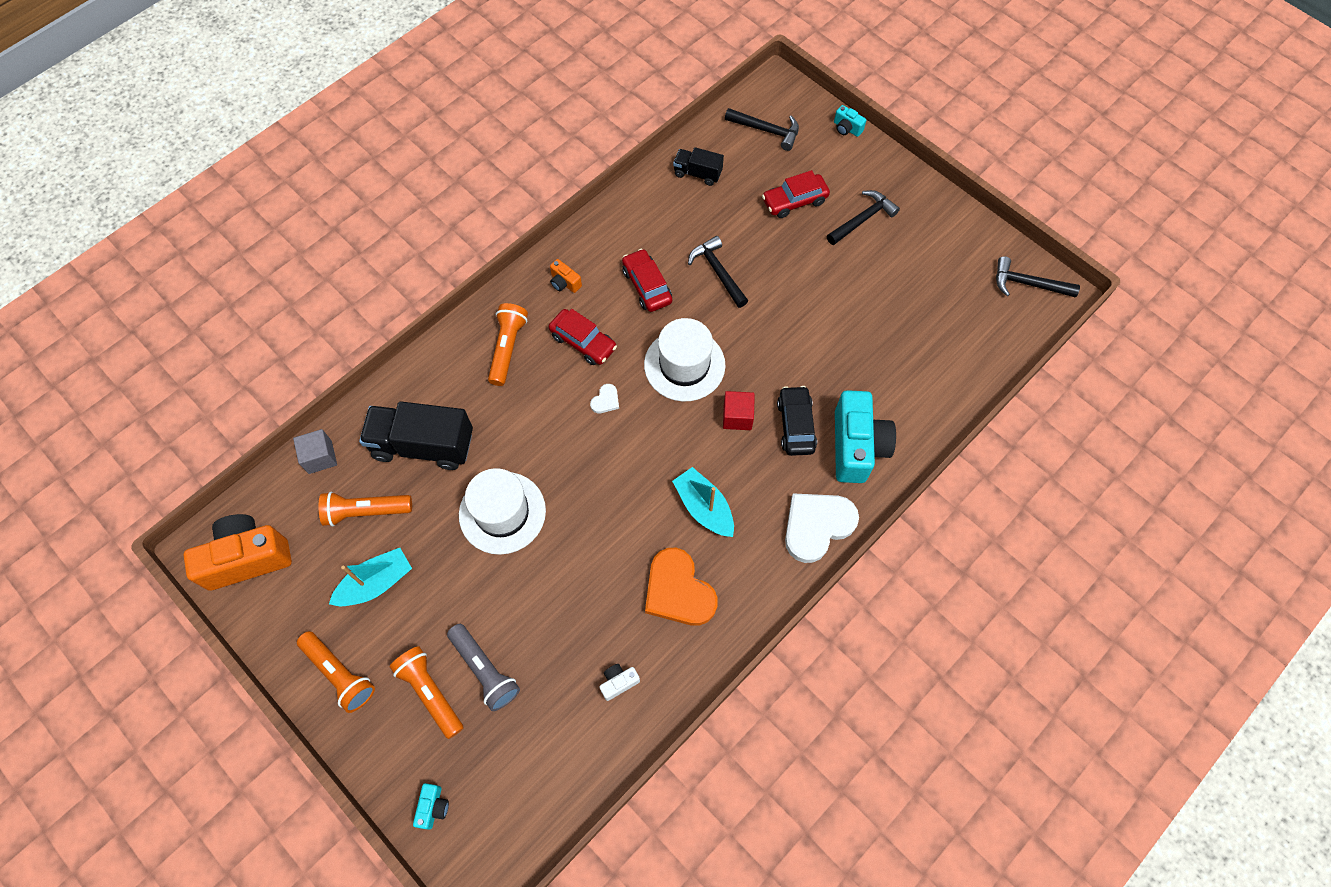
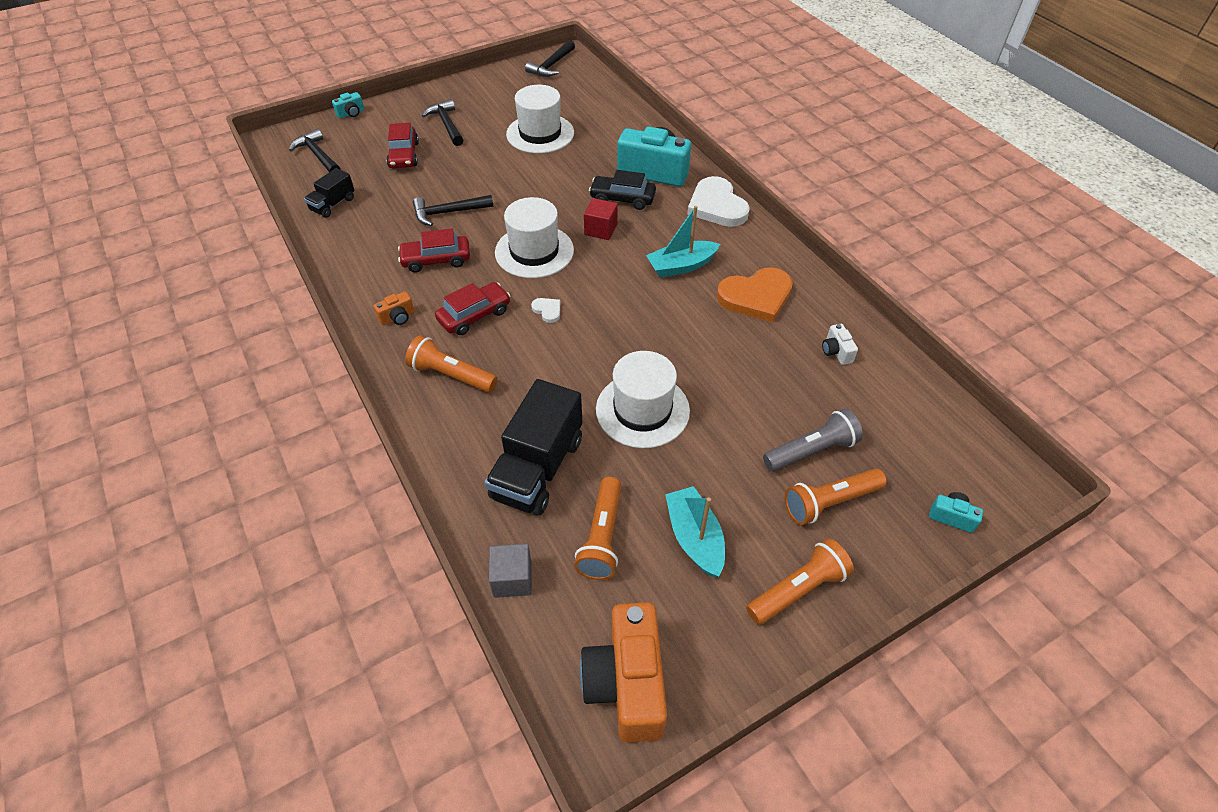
camera: 75 degrees left, 15 degrees down
black hammer [725,108,799,151] -> black hammer turned 75 degrees counterclockwise [289,129,341,172]
none -> white hat [506,85,574,154]

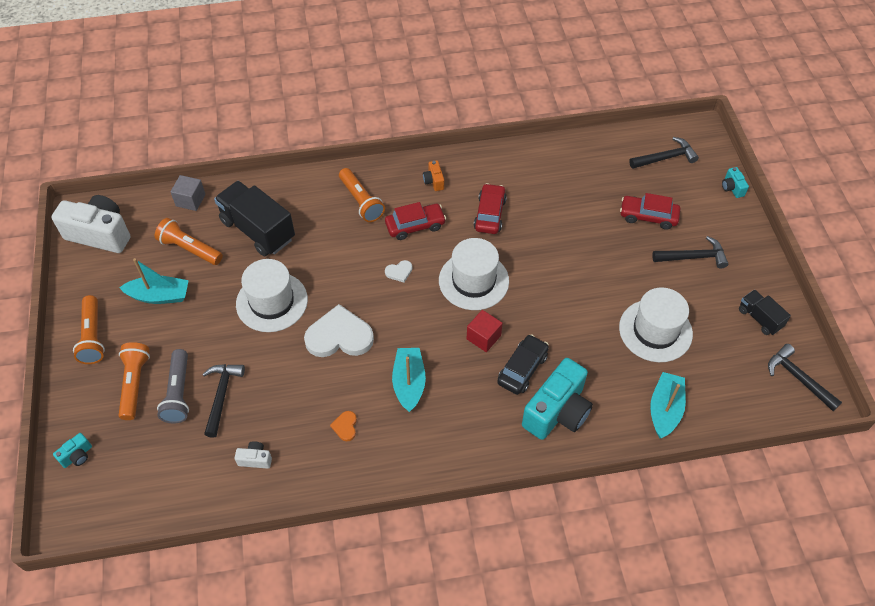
camera: 110 degrees right, 5 degrees up
black truck [304,168,355,218] -> black truck moved to [739,290,791,335]
orange flashlight [405,336,498,393] -> orange flashlight turned 105 degrees clockwise [339,168,385,222]
black hammer [413,195,493,226] -> black hammer moved to [203,364,245,438]
red car [435,282,510,335] -> red car turned 90 degrees counterclockwise [385,202,446,240]
orange camera [579,602,667,742] -> white camera [51,195,130,253]
white heart [687,176,750,227] -> white heart moved to [304,304,374,357]
orange heart [716,267,793,322] -> orange heart [330,411,357,441], size x0.44
none -> turquoise boat [650,372,686,438]

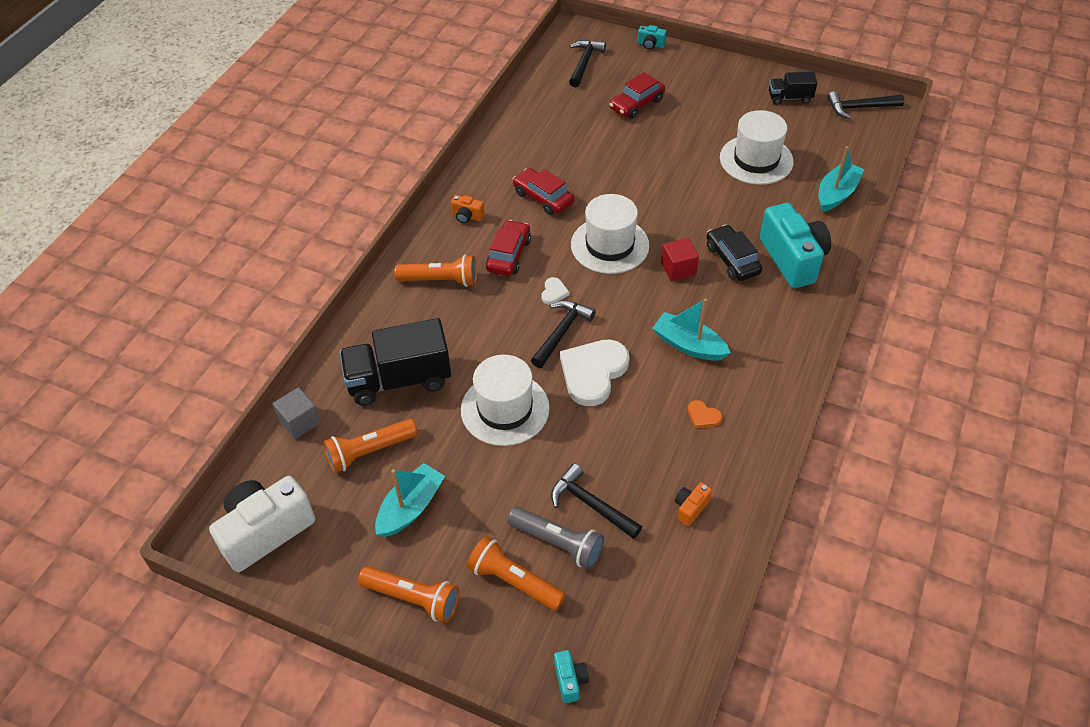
camera: 55 degrees left, 5 degrees down
white camera [235,441,272,469] -> orange camera [675,482,712,526]
turquoise boat [650,372,686,438] -> turquoise boat turned 75 degrees clockwise [818,146,864,212]
black hammer [652,236,728,268] -> black hammer moved to [531,300,596,368]

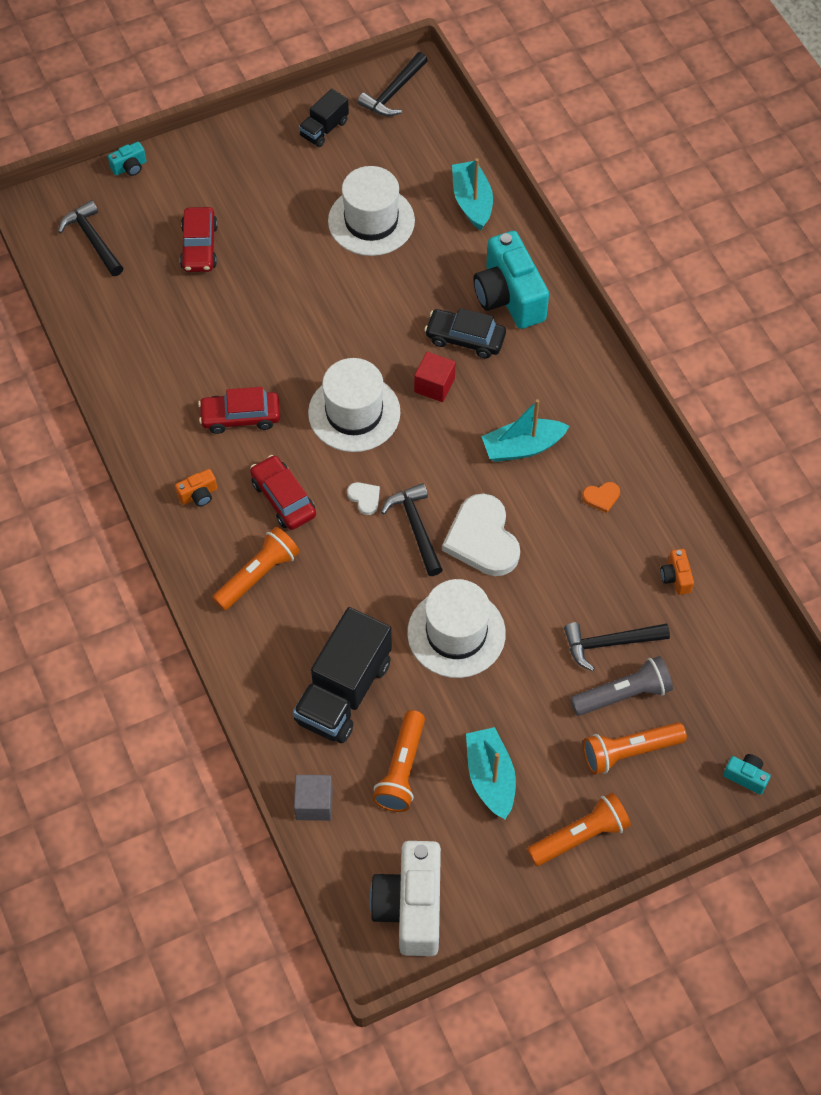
camera: 50 degrees left, 10 degrees up
turquoise camera [760,203,831,288] -> turquoise camera turned 135 degrees counterclockwise [473,231,549,329]

